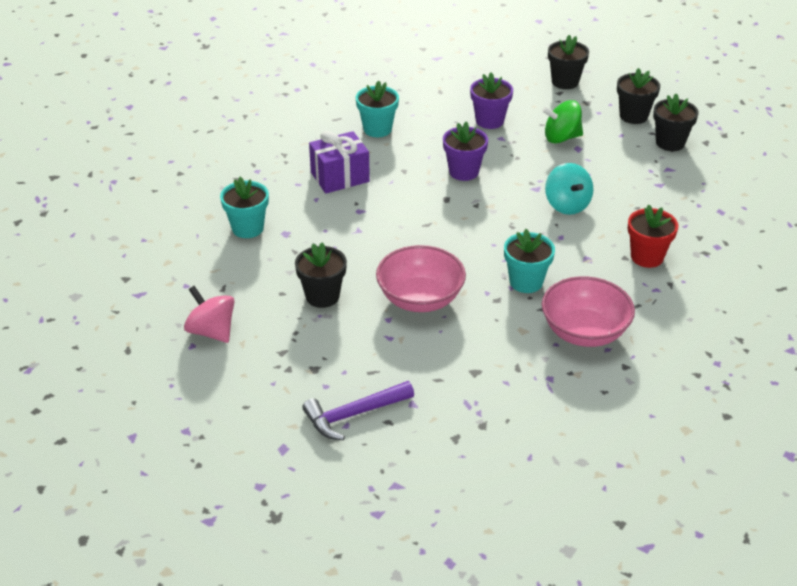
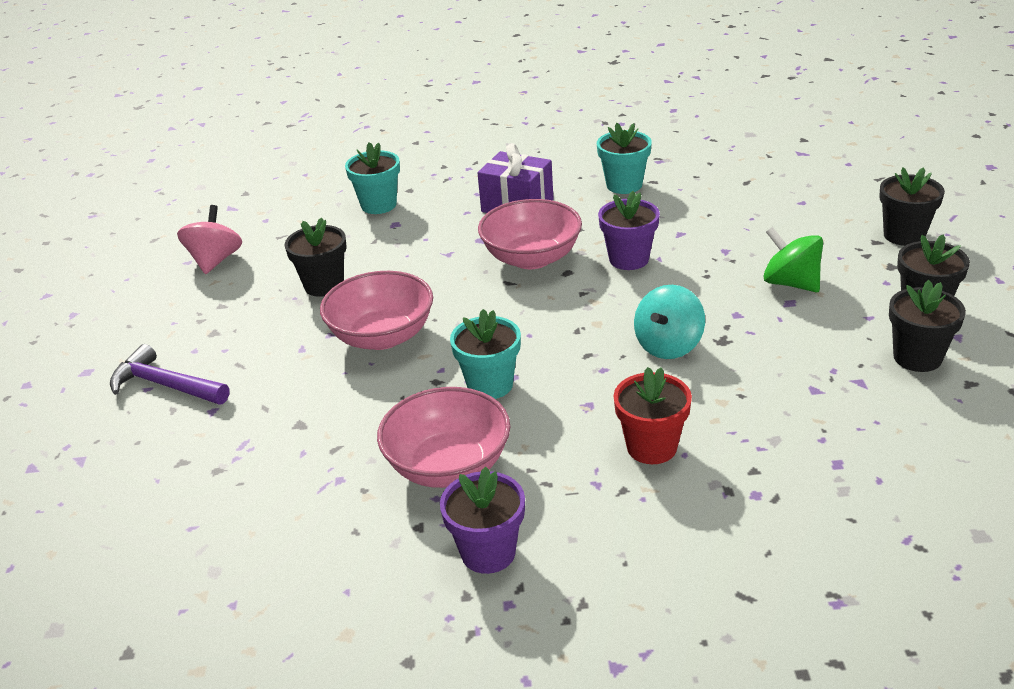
camera: 55 degrees right, 5 degrees down
purple flower pot [470,73,513,129] -> purple flower pot moved to [440,467,525,574]
none -> pink bowl [478,199,582,269]

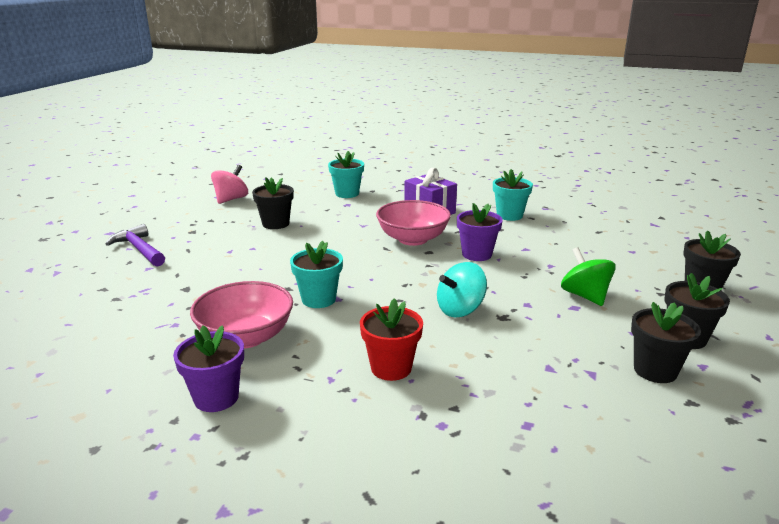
camera: 20 degrees right, 10 degrees down
pink bowl [320,271,433,350] -> none

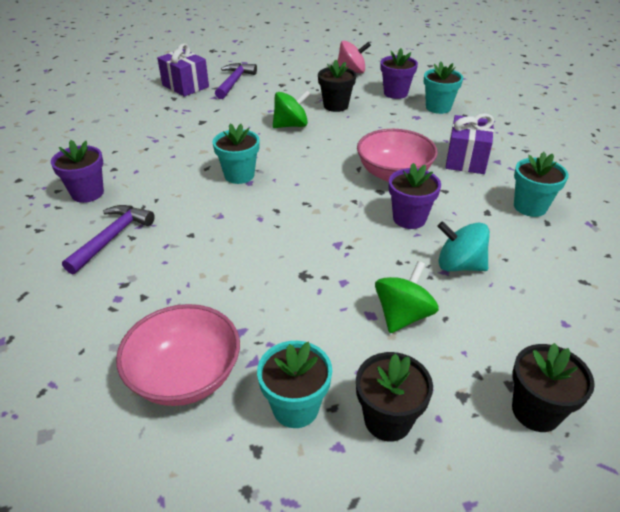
camera: 55 degrees right, 15 degrees up
pink bowl [190,281,293,349] -> pink bowl moved to [116,304,240,406]
red flower pot [360,298,423,381] -> none
turquoise spinning top [437,262,487,318] -> turquoise spinning top moved to [437,221,490,271]
black flower pot [631,302,701,383] -> turquoise flower pot [257,341,332,428]
none -> purple hammer [62,205,155,274]
none -> purple gift [157,43,209,97]
none -> green spinning top [272,90,310,128]
none -> purple flower pot [381,48,418,99]

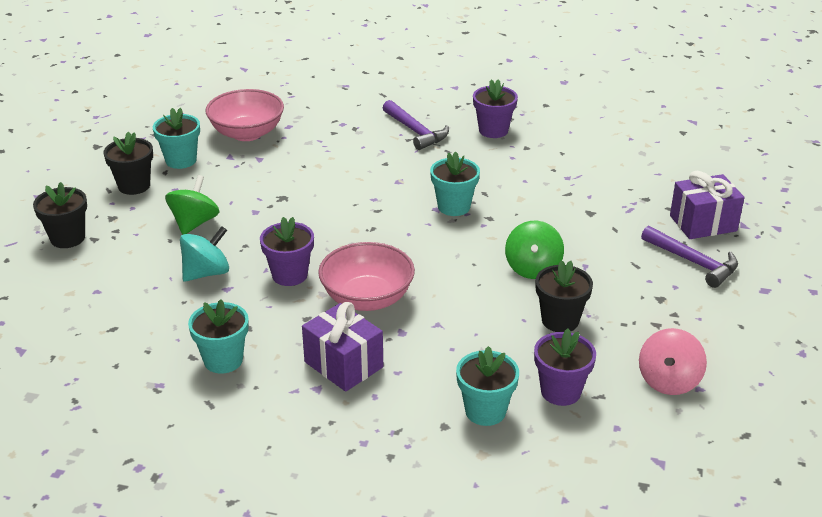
camera: 120 degrees right, 5 degrees down
green spinning top [375,261,439,333] -> green spinning top turned 135 degrees counterclockwise [165,175,219,235]

